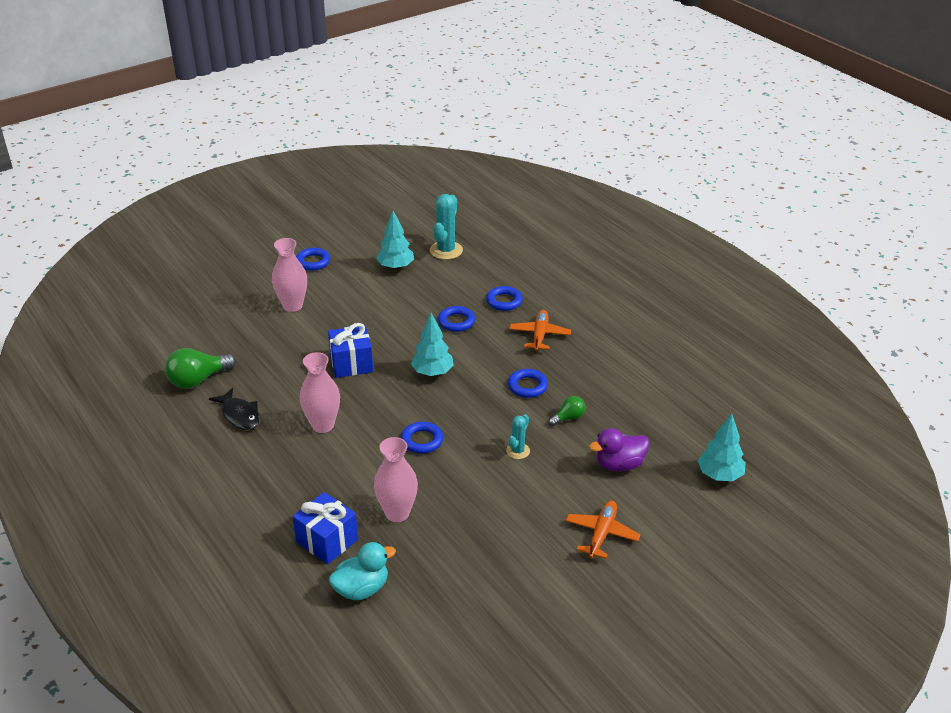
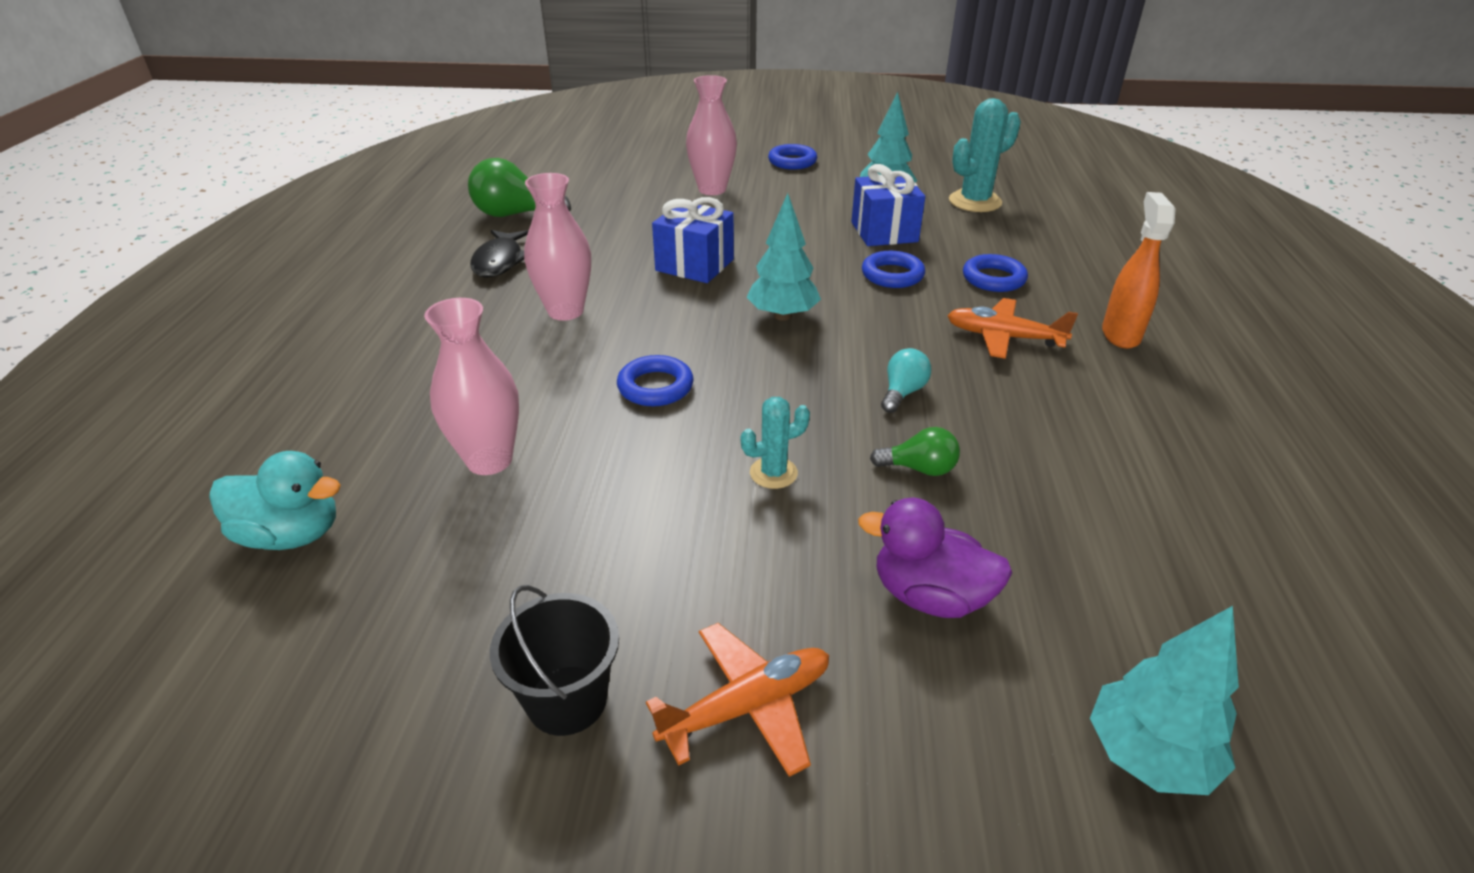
camera: 40 degrees right, 0 degrees up
blue gift [292,492,358,564] -> blue gift moved to [851,164,925,246]
blue ring [508,369,548,398] -> turquoise light bulb [881,348,931,413]
orange plane [509,310,571,351] -> orange plane turned 120 degrees counterclockwise [947,298,1078,359]
none -> black bucket [490,585,619,736]
none -> orange spray bottle [1102,192,1176,349]

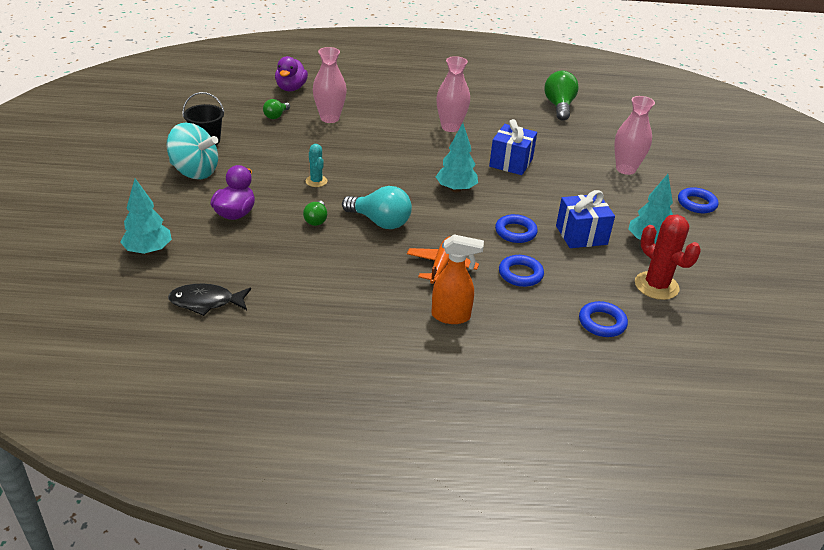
camera: 85 degrees right, 0 degrees up
turquoise duck [209,451,341,550] -> purple duck [275,56,308,91]
black fish [470,230,529,278] -> black fish moved to [168,284,251,316]
blue ring [617,355,694,406] -> blue ring moved to [579,301,628,337]
orange plane [646,623,829,777] -> turquoise spinning top [167,123,218,179]
turquoise light bulb [881,348,931,413] -> turquoise light bulb [342,186,412,229], size x1.80
turquoise cactus [949,98,1021,212] -> red cactus [635,215,701,300]
none -> green light bulb [263,99,290,119]

